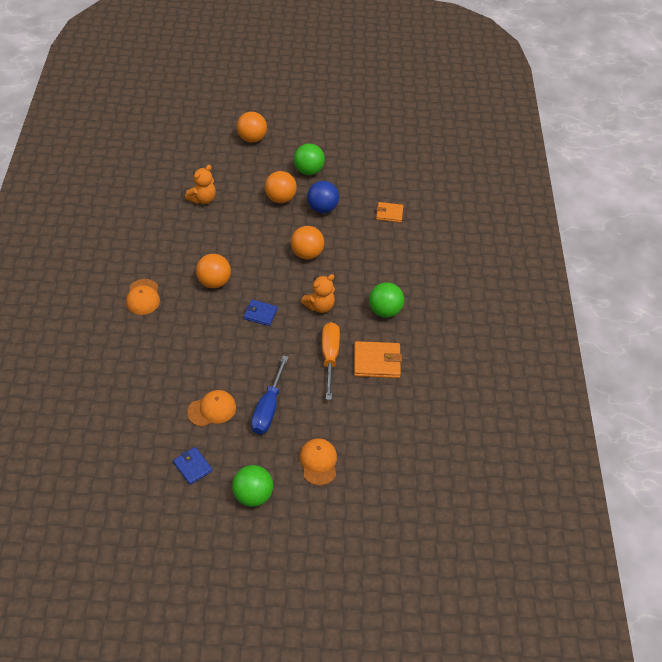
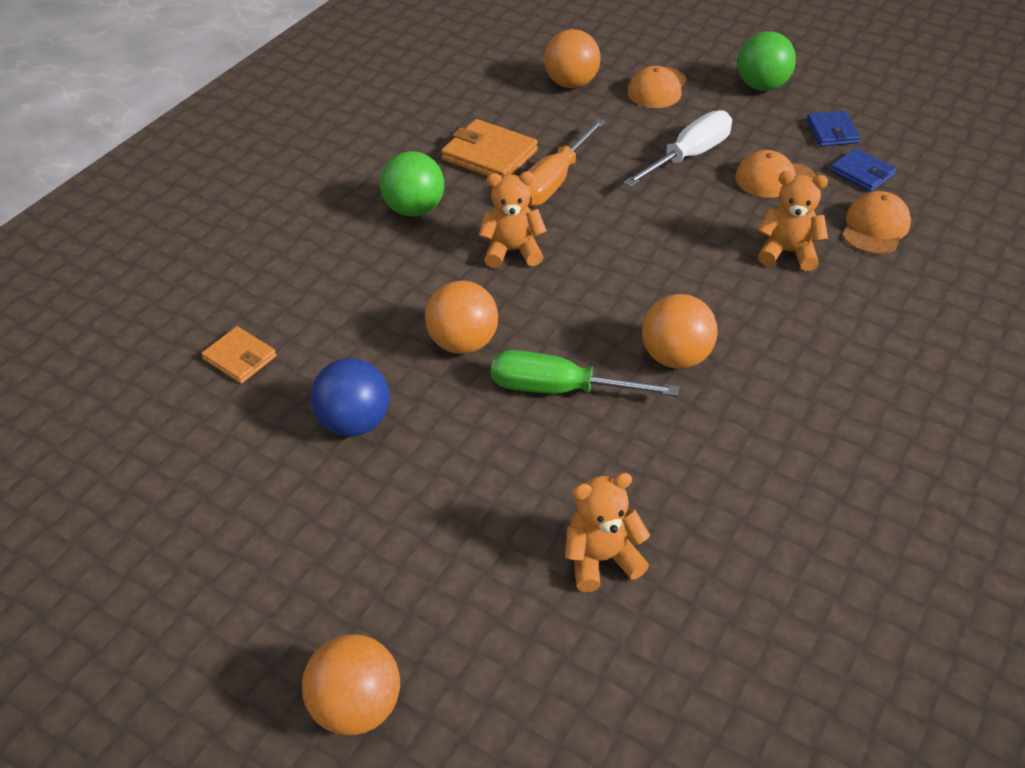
camera: 145 degrees left, 5 degrees down
orange cap [126,279,160,315] -> orange cap moved to [842,191,911,254]
blue wallet [243,300,278,326] -> blue wallet moved to [830,148,896,192]
blue screwdriver [251,355,288,434] -> white screwdriver [623,110,732,187]
orange ball [265,171,297,203] -> orange ball moved to [544,29,601,88]
green ball [294,144,325,175] -> none
none -> green screwdriver [491,350,679,396]
none -> orange teddy bear [758,171,828,271]

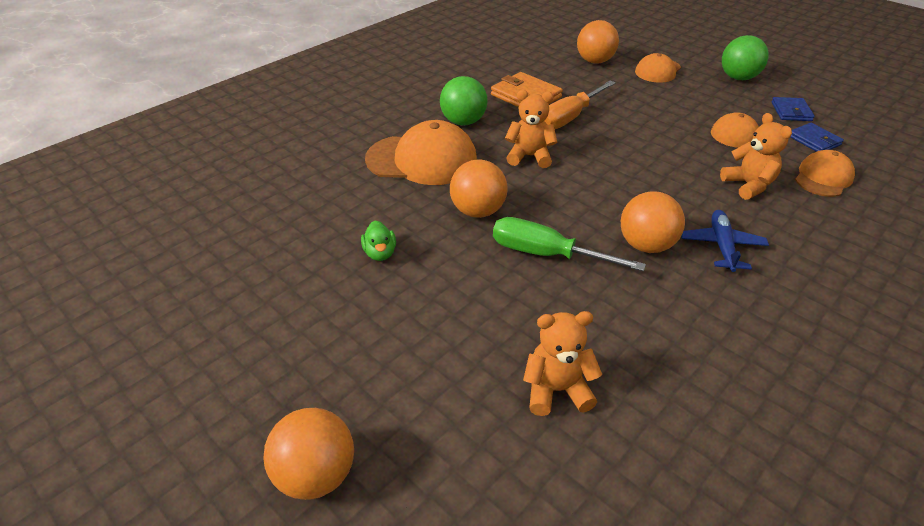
camera: 10 degrees right, 5 degrees down
orange wallet [201,326,277,384] -> none
blue ball [311,358,390,437] -> green duck [361,220,396,261]
white screwdriver [623,110,732,187] -> none
orange teddy bear [758,171,828,271] -> orange teddy bear turned 45 degrees clockwise [720,113,792,200]
none -> orange cap [365,120,477,185]
none -> blue plane [681,210,769,272]

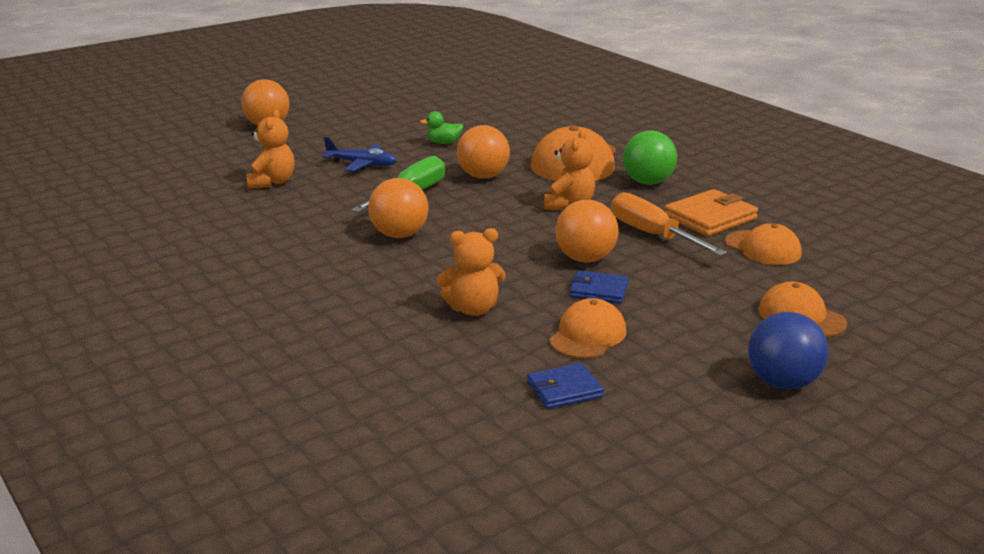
camera: 100 degrees right, 15 degrees down
orange ball [577,20,619,64] -> orange ball moved to [555,200,619,263]
blue plane [681,210,769,272] -> blue plane moved to [322,137,397,171]
green ball [722,35,769,80] -> blue ball [748,312,829,390]
blue wallet [771,97,815,121] -> blue wallet moved to [569,270,629,304]
orange cap [795,150,855,197] -> orange cap moved to [725,223,802,265]

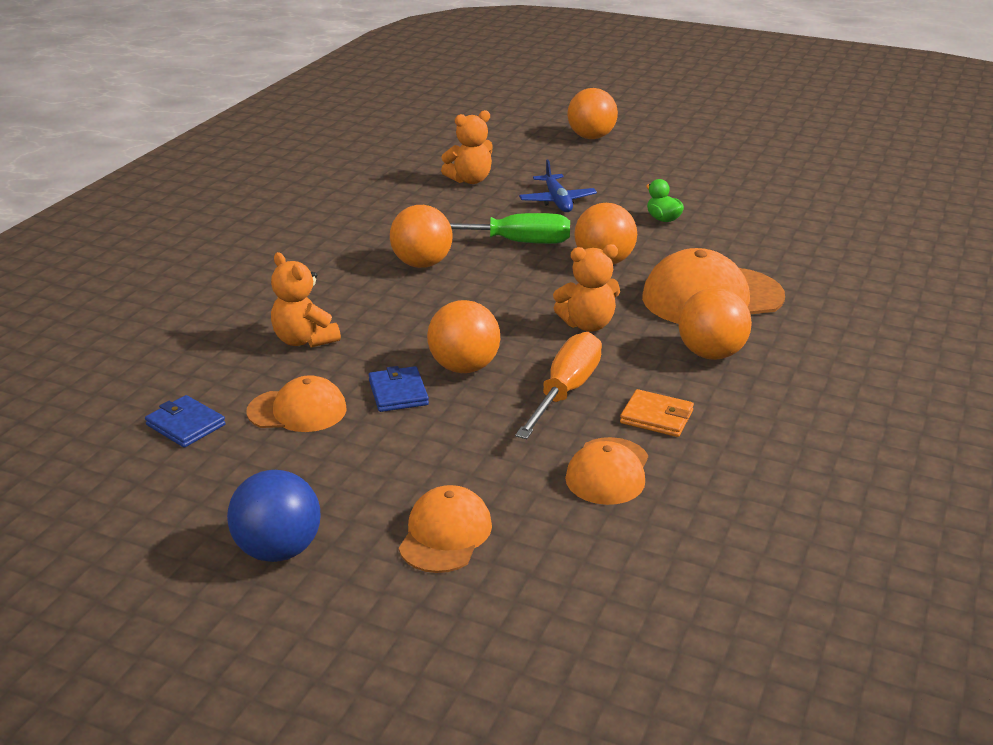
camera: 60 degrees right, 5 degrees up
green ball [623,130,677,185] -> orange ball [678,288,752,360]
orange wallet [664,189,758,236] -> orange wallet [620,389,694,437], size x0.63

